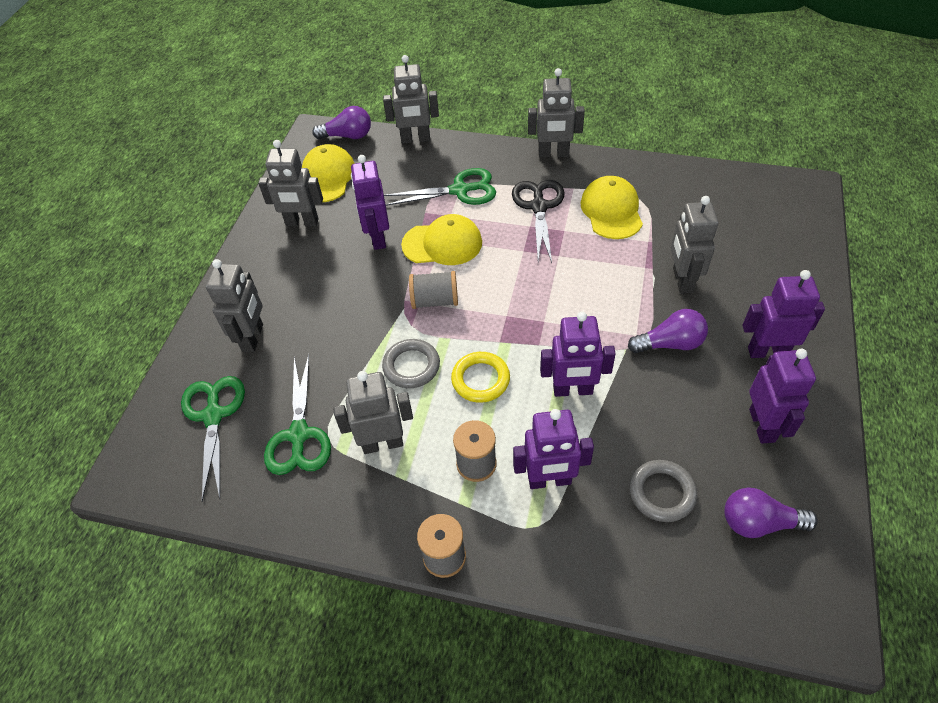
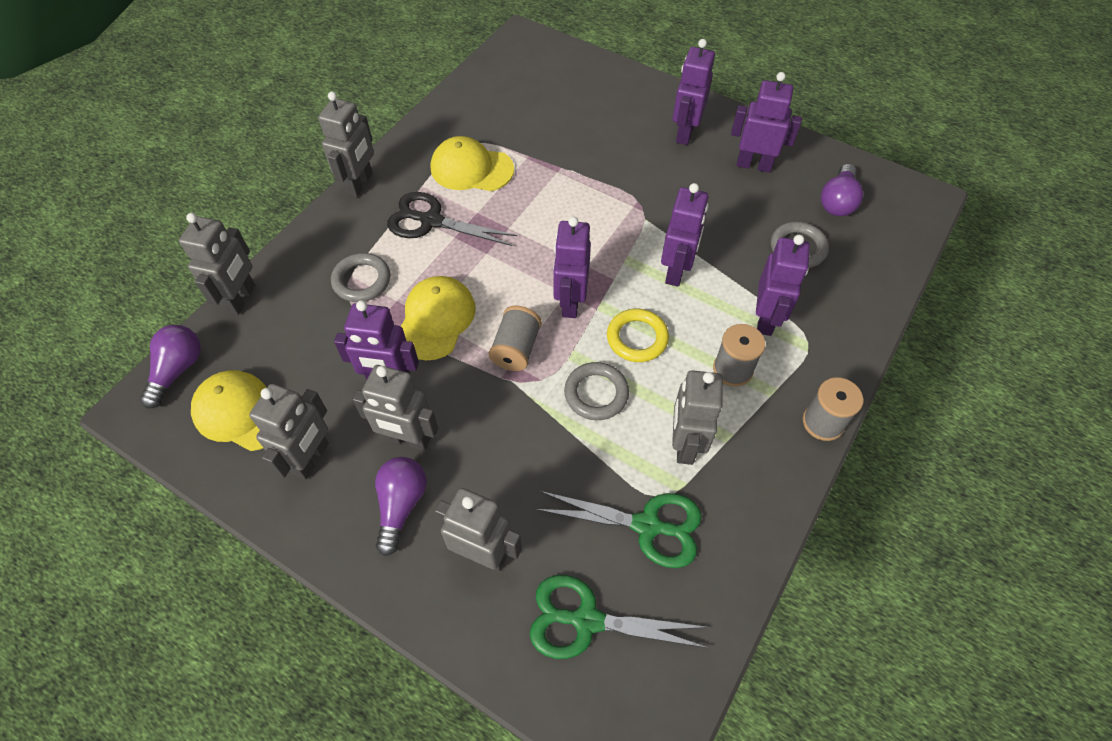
camera: 75 degrees left, 5 degrees up
green scissors [384,168,496,206] -> grey ring [331,253,390,302]
purple light bulb [628,309,708,353] -> purple light bulb moved to [375,457,427,556]
grey robot [671,196,718,294] -> grey robot moved to [353,365,438,451]
none -> purple robot [553,216,591,318]

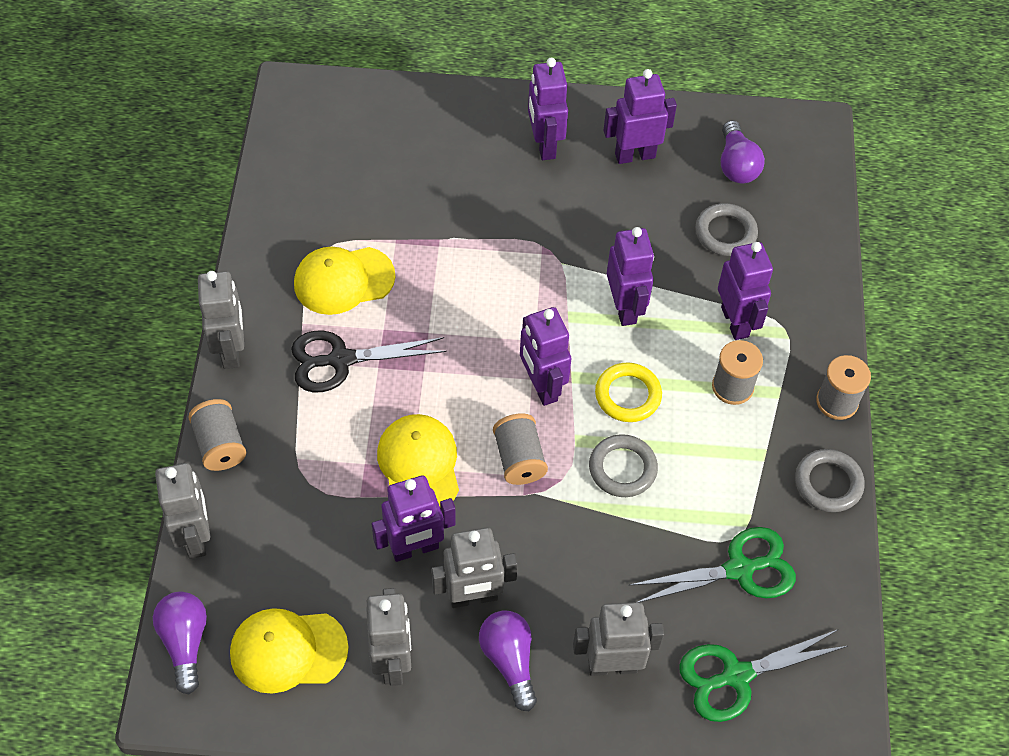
camera: 30 degrees left, 0 degrees up
grey ring [331,253,390,302] -> grey ring moved to [795,449,865,512]
grey robot [672,370,723,465] -> none
none -> grey spool [188,399,246,471]

